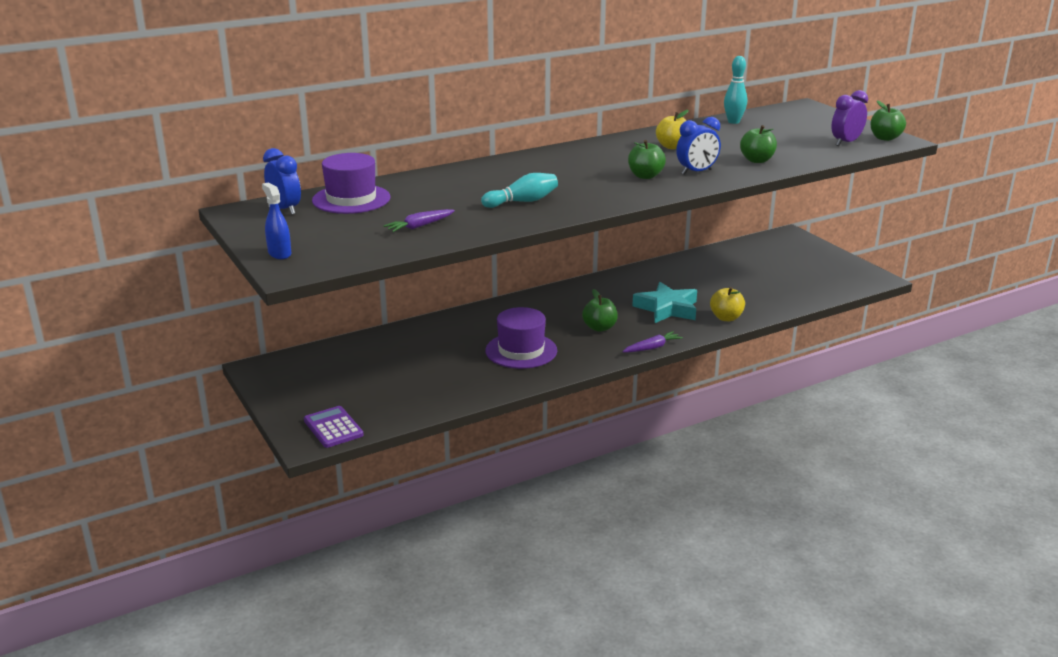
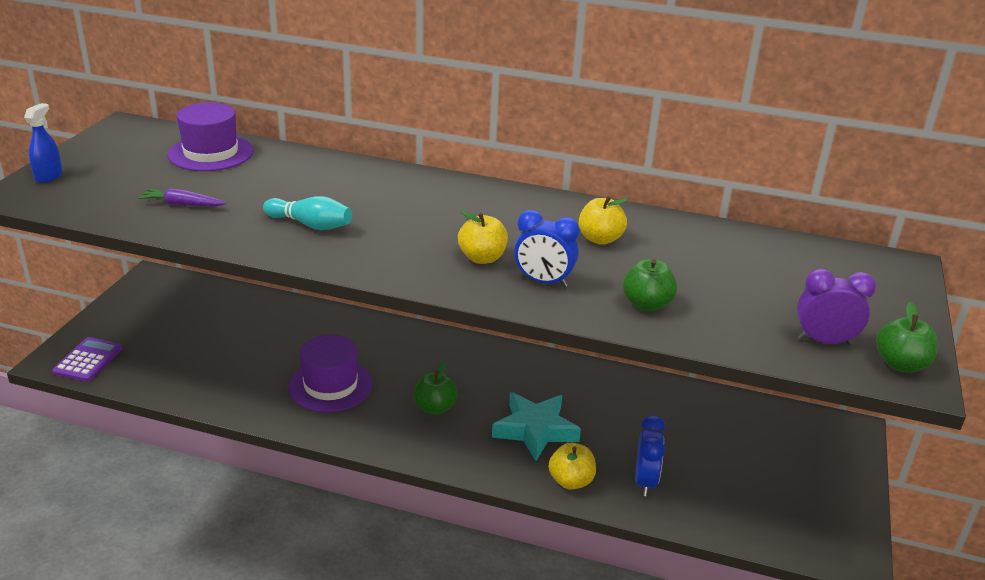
camera: 45 degrees right, 5 degrees up
blue clock [263,148,301,215] -> blue clock moved to [635,415,665,496]
purple carrot [622,331,683,353] -> none
green apple [628,140,666,179] -> yellow apple [458,210,508,264]
turquoise bowling pin [724,56,747,124] -> none

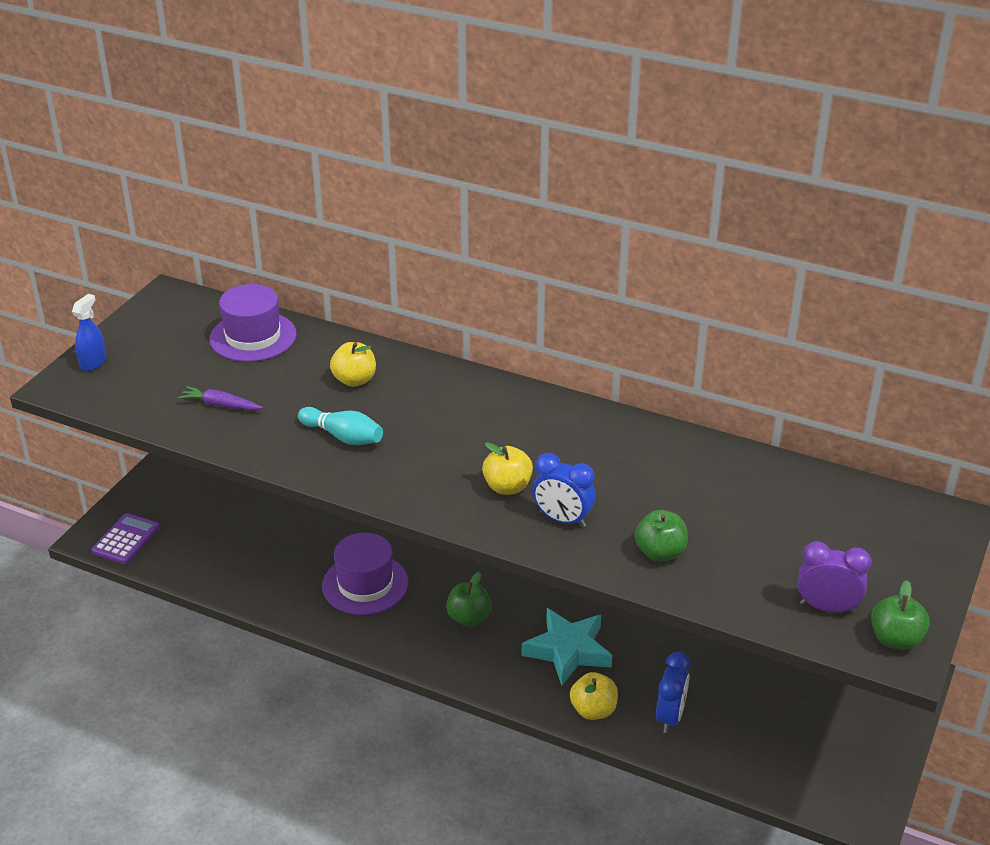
camera: 10 degrees right, 5 degrees up
yellow apple [579,196,628,245] -> yellow apple moved to [330,342,376,387]

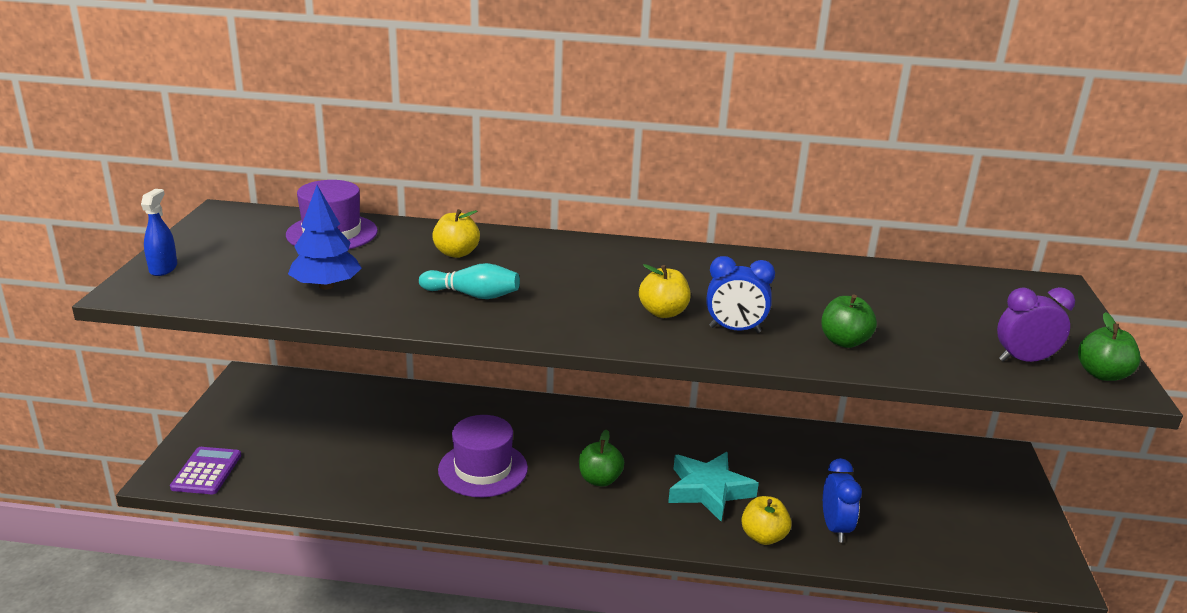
camera: 20 degrees left, 10 degrees down
purple carrot [178,386,263,410] -> blue tree [288,185,362,290]

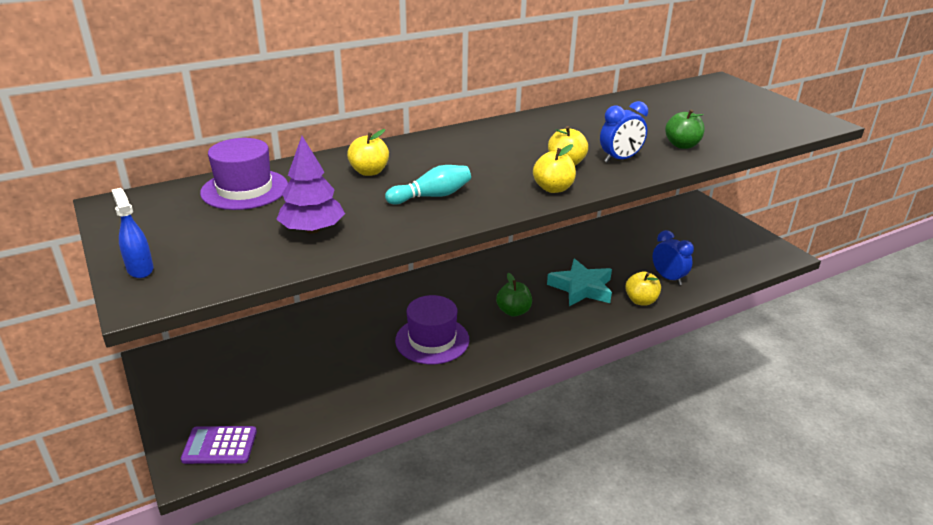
camera: 35 degrees left, 5 degrees up
purple calculator [170,447,241,494] -> purple calculator turned 60 degrees counterclockwise [181,426,257,464]
blue tree [288,185,362,290] -> purple tree [276,136,345,233]
purple clock [997,287,1075,362] -> none
green apple [1078,312,1141,381] -> none
none -> yellow apple [533,144,576,193]

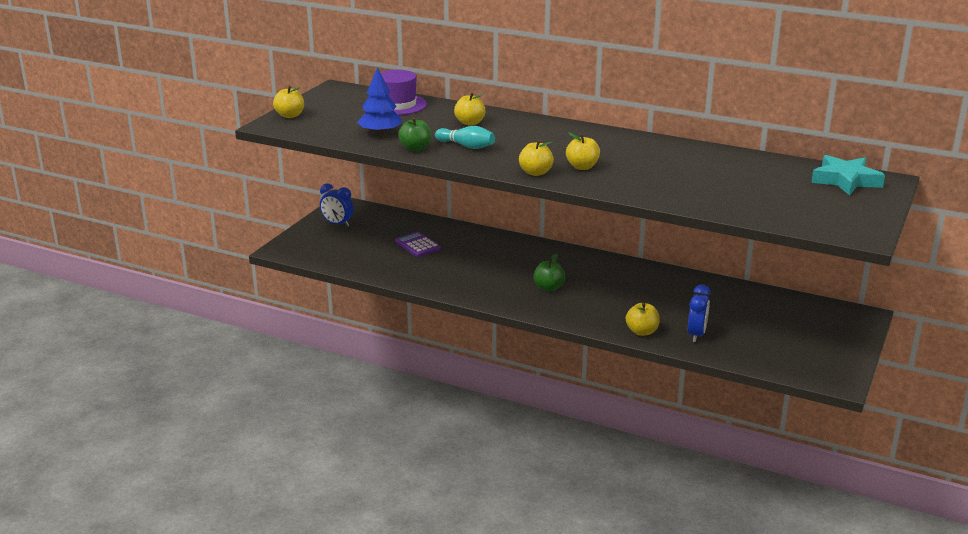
camera: 55 degrees right, 5 degrees down
blue spray bottle [112,188,154,278] -> yellow apple [273,86,304,118]
purple calculator [181,426,257,464] -> purple calculator moved to [395,232,441,257]
purple tree [276,136,345,233] -> blue tree [357,67,402,135]
purple hat [395,295,469,364] -> none
turquoise star [547,259,612,306] -> turquoise star moved to [811,155,885,195]
blue clock [600,101,648,163] -> blue clock moved to [320,183,354,227]
green apple [665,109,705,149] -> green apple moved to [398,117,431,151]

